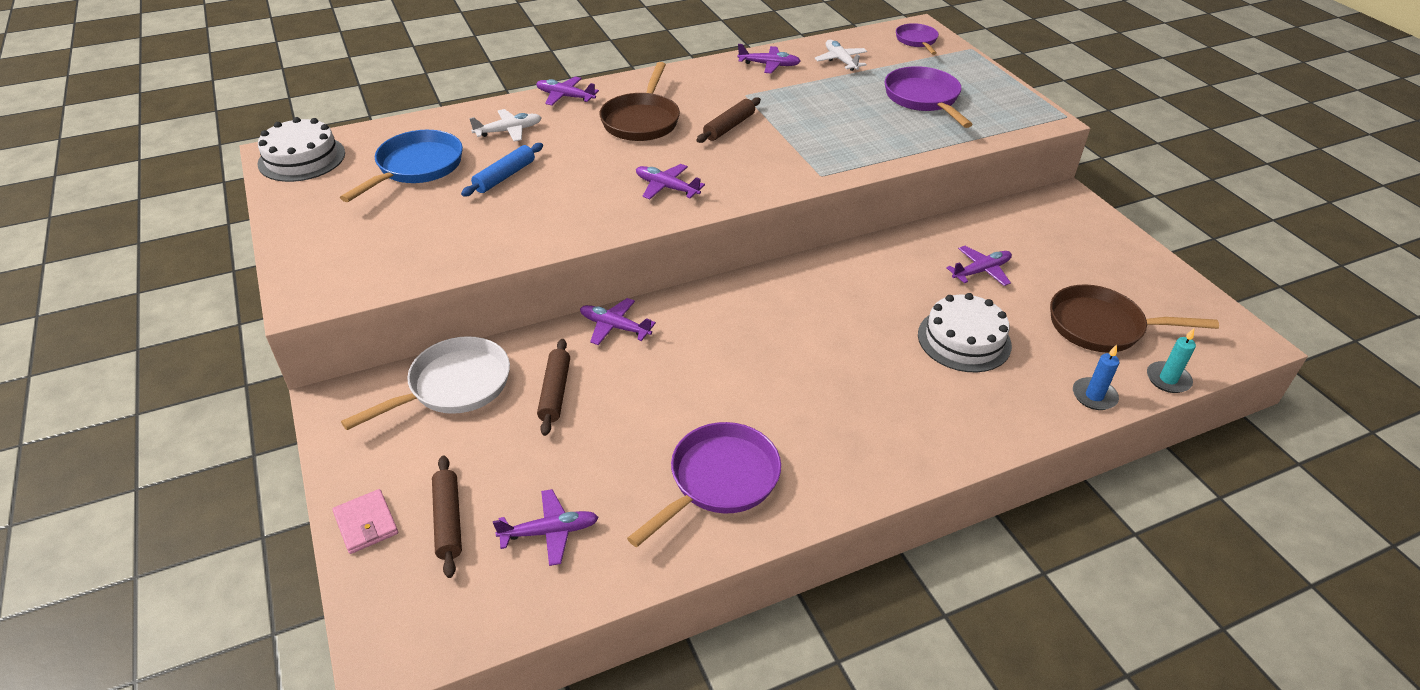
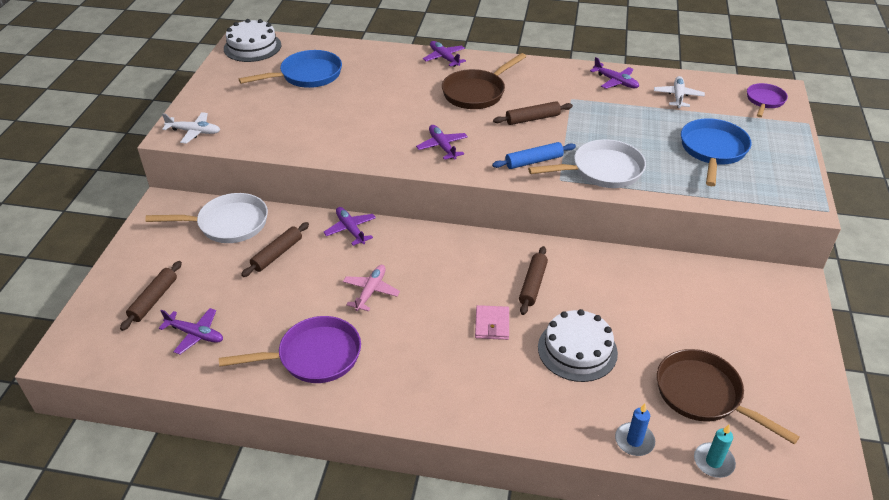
camera: 35 degrees right, 0 degrees up
pink wallet [332,489,398,554] -> pink wallet moved to [475,305,509,340]
blue rolling pin [461,143,543,196] -> blue rolling pin moved to [492,142,576,169]
white plane [469,109,542,142] -> white plane moved to [162,112,220,144]
purple pan [885,66,973,128] -> blue pan [681,118,752,186]
purple plane [946,246,1012,286] -> none
none -> pink plane [343,265,400,311]
none -> brown rolling pin [519,246,548,315]
none -> white pan [528,139,646,188]

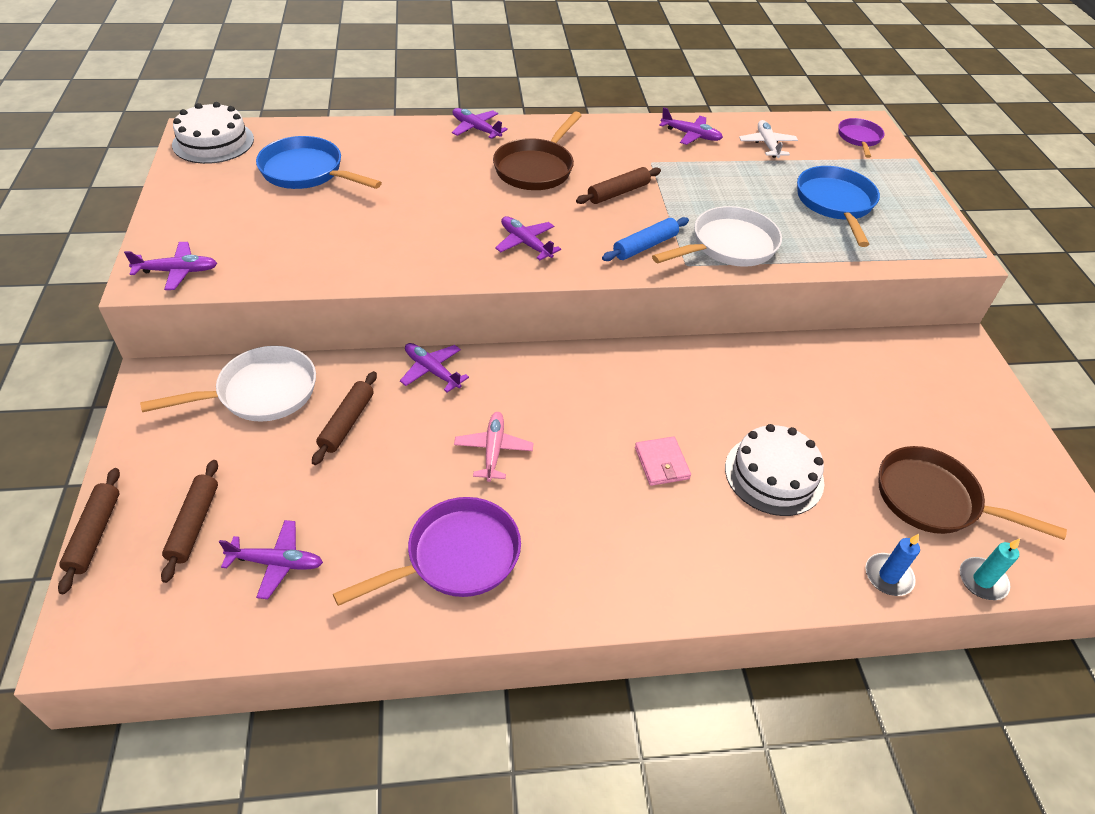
camera: 20 degrees left, 5 degrees up
white plane [162,112,220,144] -> purple plane [124,242,217,290]
blue pan [239,50,342,88] -> blue pan turned 105 degrees counterclockwise [256,136,382,189]
brown rolling pin [519,246,548,315] -> brown rolling pin moved to [58,468,120,594]

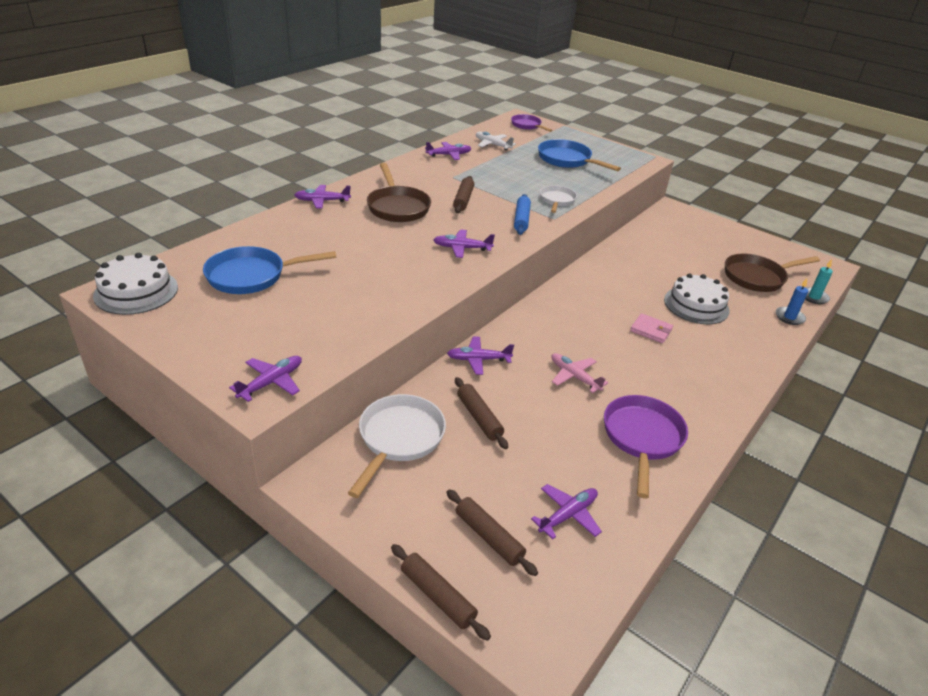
camera: 45 degrees left, 10 degrees down
white pan [652,206,782,267] -> white pan [540,185,577,213], size x0.62

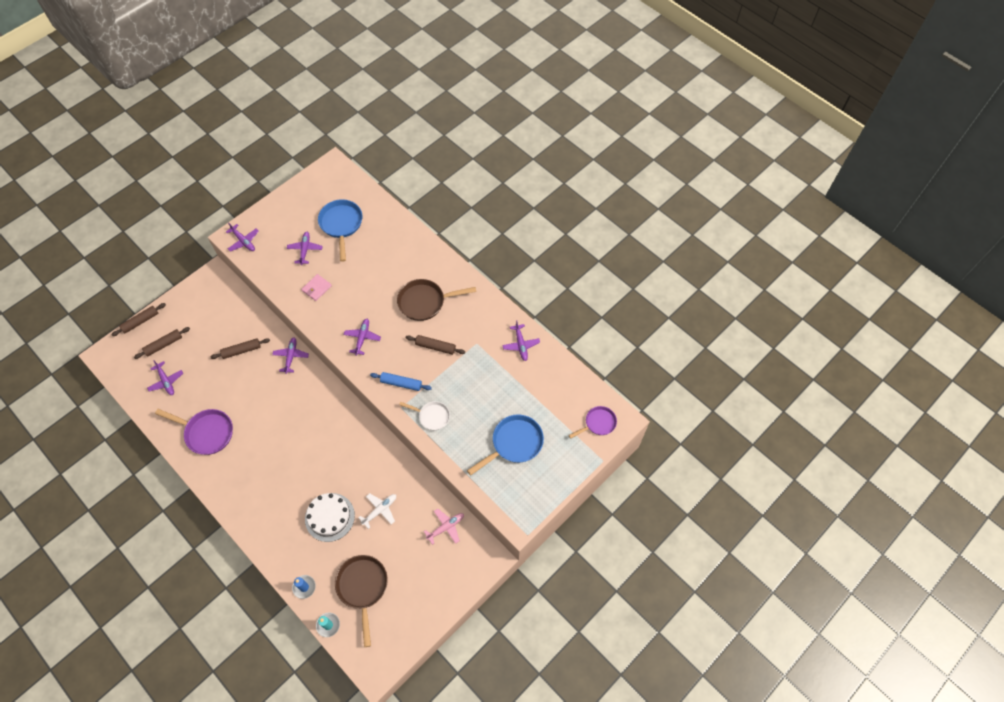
camera: 100 degrees right, 25 degrees up
white cake [93,253,178,315] -> none
purple plane [294,185,351,209] -> purple plane moved to [287,232,323,265]
white pan [348,394,446,498] -> none
white plane [476,132,516,150] -> white plane moved to [358,493,396,529]
pink plane [551,353,608,393] -> pink plane moved to [424,509,464,545]
pink wallet [630,313,673,343] -> pink wallet moved to [301,274,332,301]

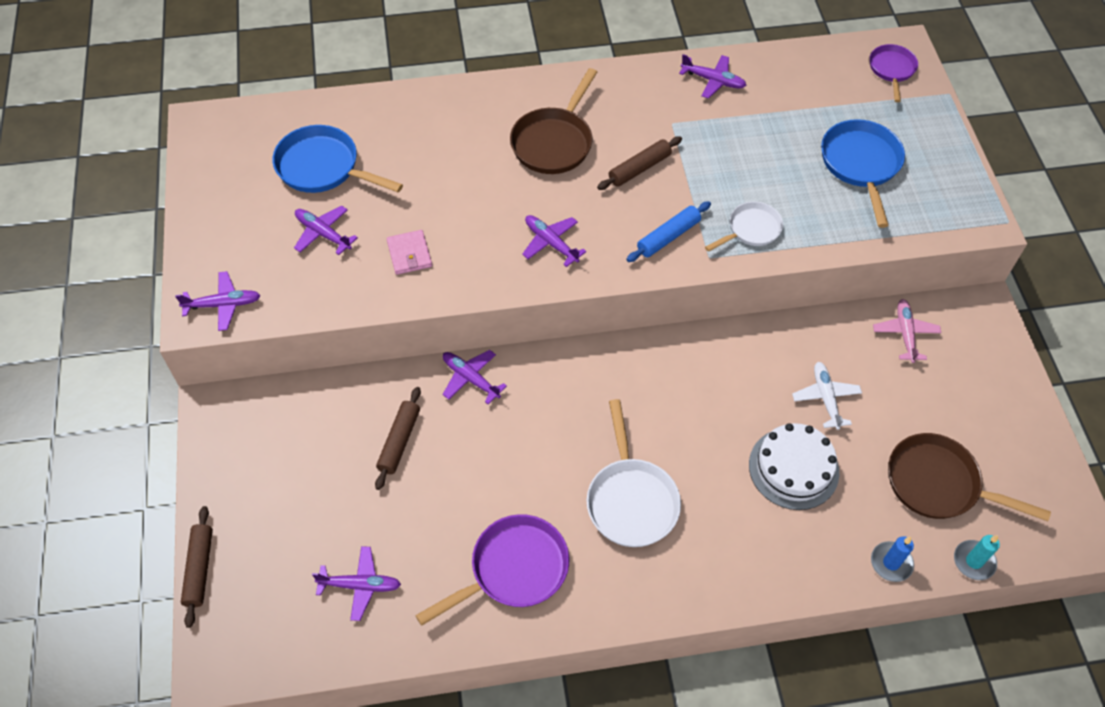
camera: 55 degrees left, 5 degrees down
brown rolling pin [134,327,190,359] -> none
none -> white pan [586,399,681,547]

